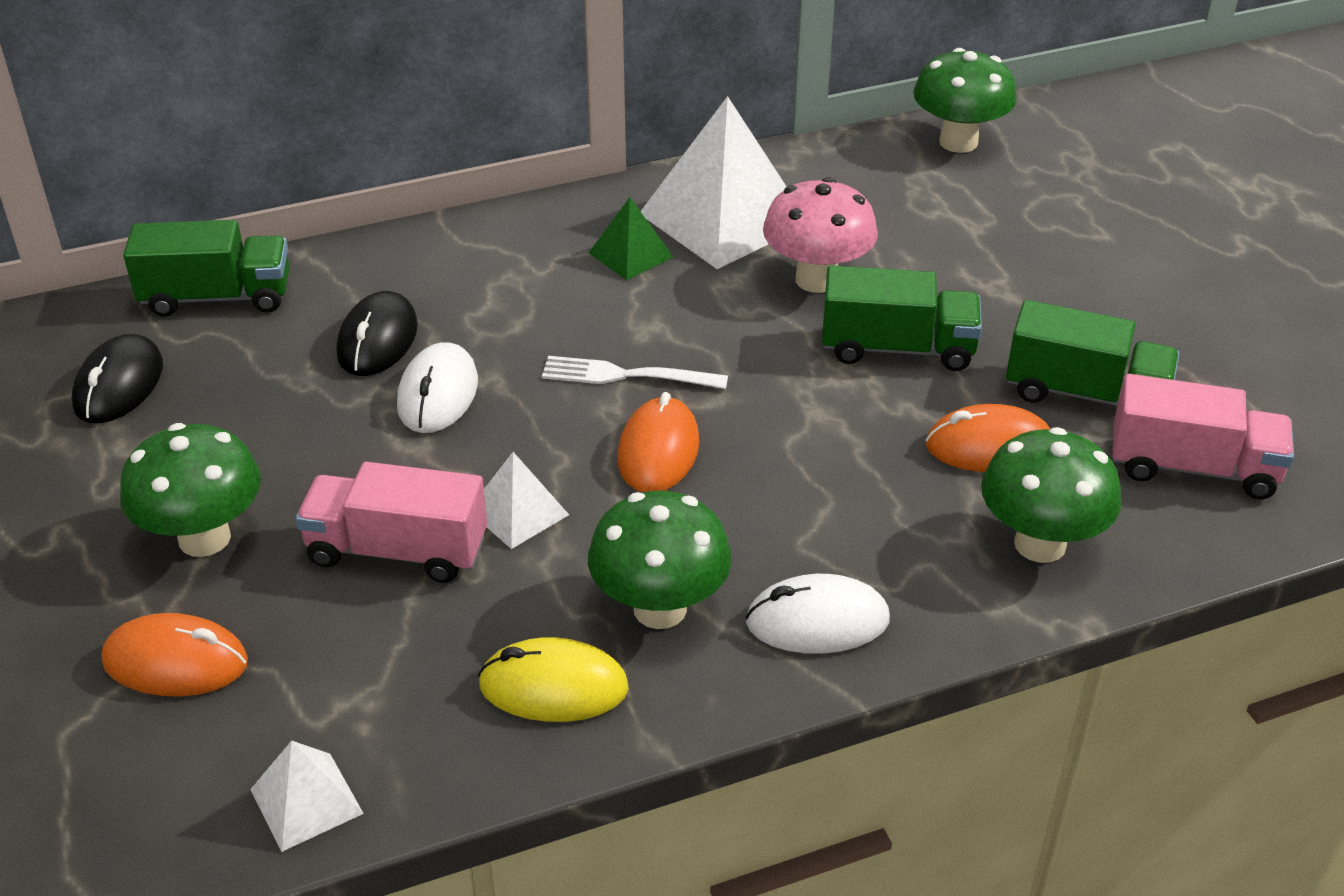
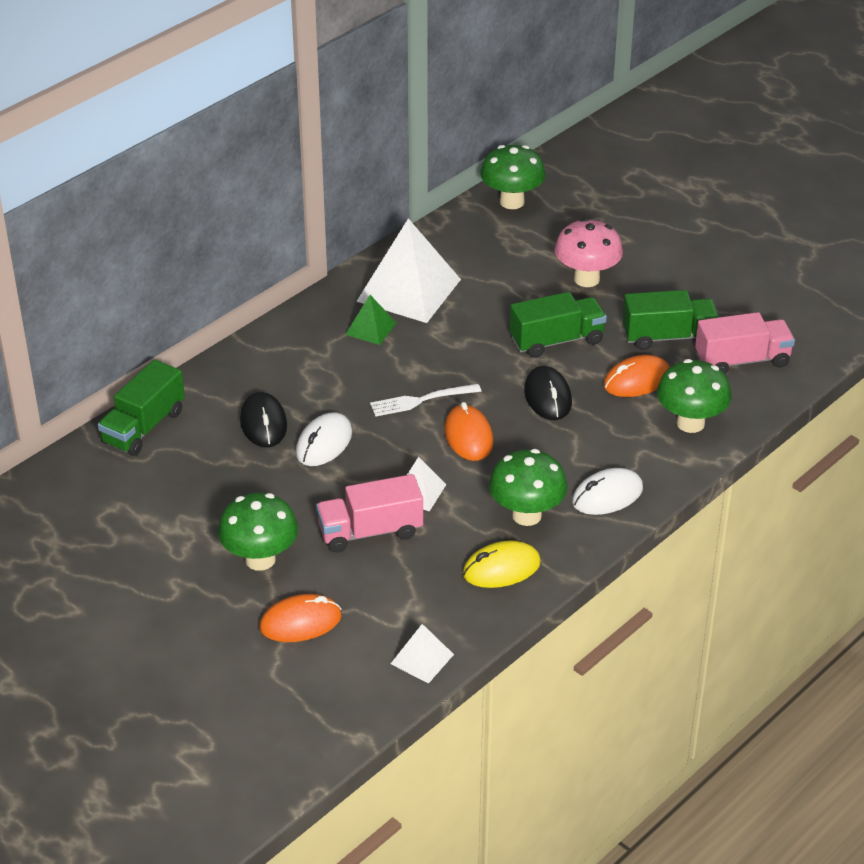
camera: 25 degrees left, 0 degrees up
black mouse [72,334,163,423] -> black mouse moved to [524,366,572,420]
green truck [123,220,290,317] -> green truck turned 150 degrees clockwise [98,359,185,456]
white mouse [397,342,478,433] -> white mouse turned 45 degrees clockwise [296,413,352,466]
pink mushroom [763,177,878,293] -> pink mushroom moved to [554,218,623,287]

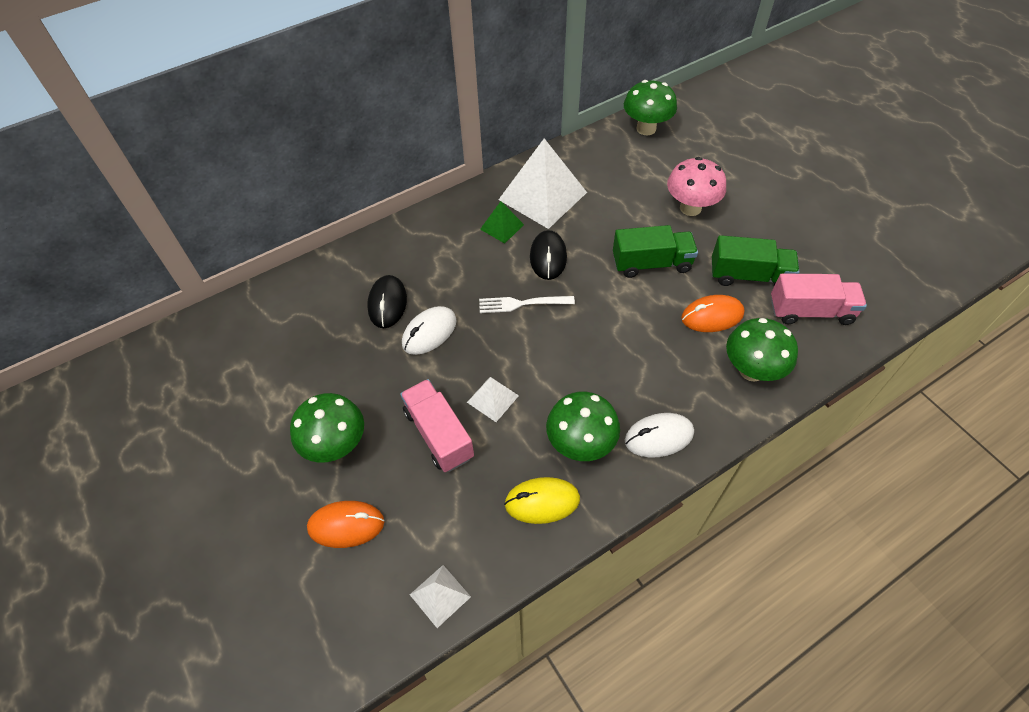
camera: 15 degrees right, 15 degrees up
green truck [98,359,185,456] -> none
pink truck [316,474,423,552] -> pink truck turned 60 degrees clockwise [400,379,474,472]
orange mouse [445,402,493,461] -> none
black mouse [524,366,572,420] -> black mouse moved to [530,230,567,280]

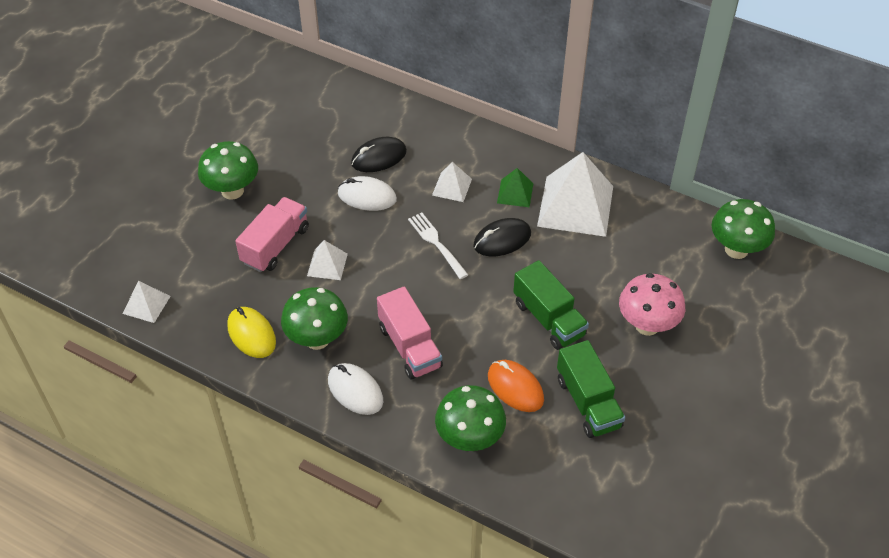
camera: 60 degrees right, 5 degrees down
orange mouse [307,501,384,548] -> none
pink truck [771,274,867,325] -> pink truck moved to [377,287,443,379]
none -> white pyramid [432,162,472,202]

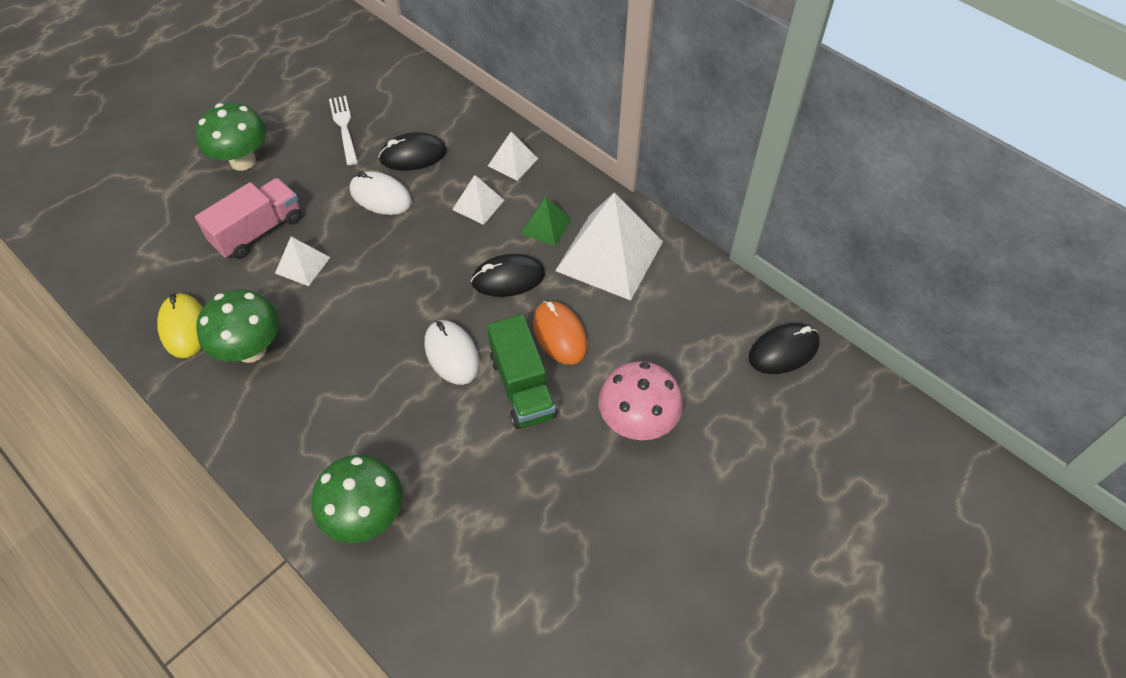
camera: 15 degrees right, 5 degrees up
white pyramid [123,280,171,323] -> white pyramid moved to [488,132,538,181]
white mouse [328,363,383,415] -> white mouse moved to [425,320,480,385]
pink truck [377,287,443,379] -> none
white fork [408,212,468,279] -> white fork moved to [329,96,358,165]
orange mouse [488,360,544,412] -> orange mouse moved to [533,301,588,365]
green truck [557,340,625,438] -> none
green mushroom [712,199,775,259] -> black mouse [749,323,820,374]

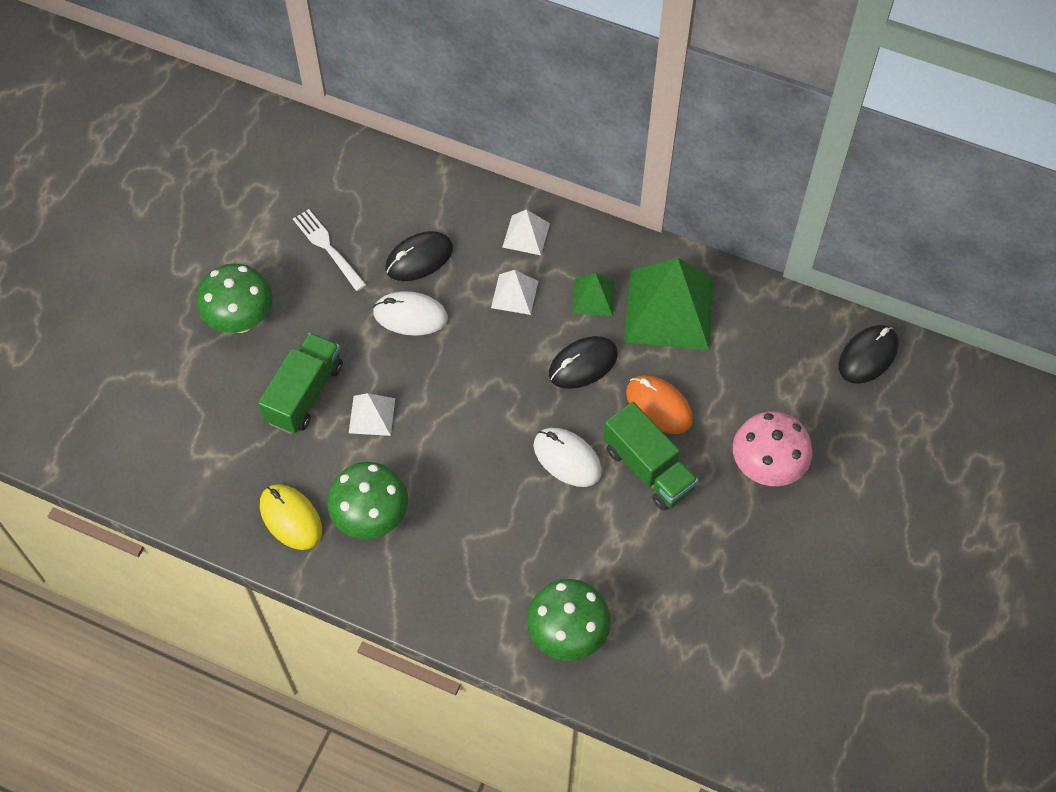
camera: 20 degrees left, 5 degrees up
pink truck [195,178,301,259] -> green truck [258,333,343,434]
white pyramid [555,193,663,300] -> green pyramid [624,257,714,350]

